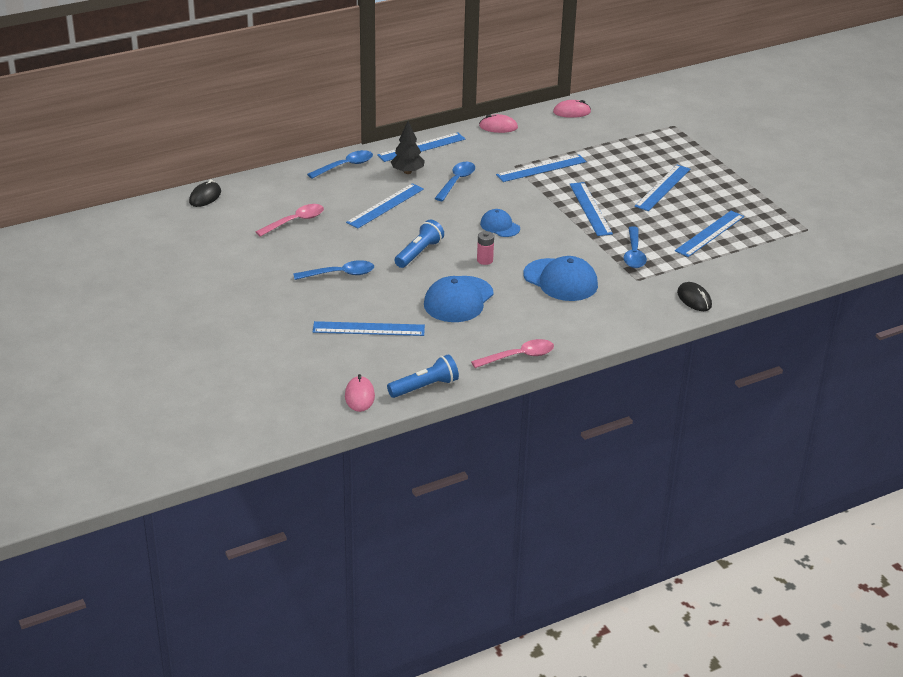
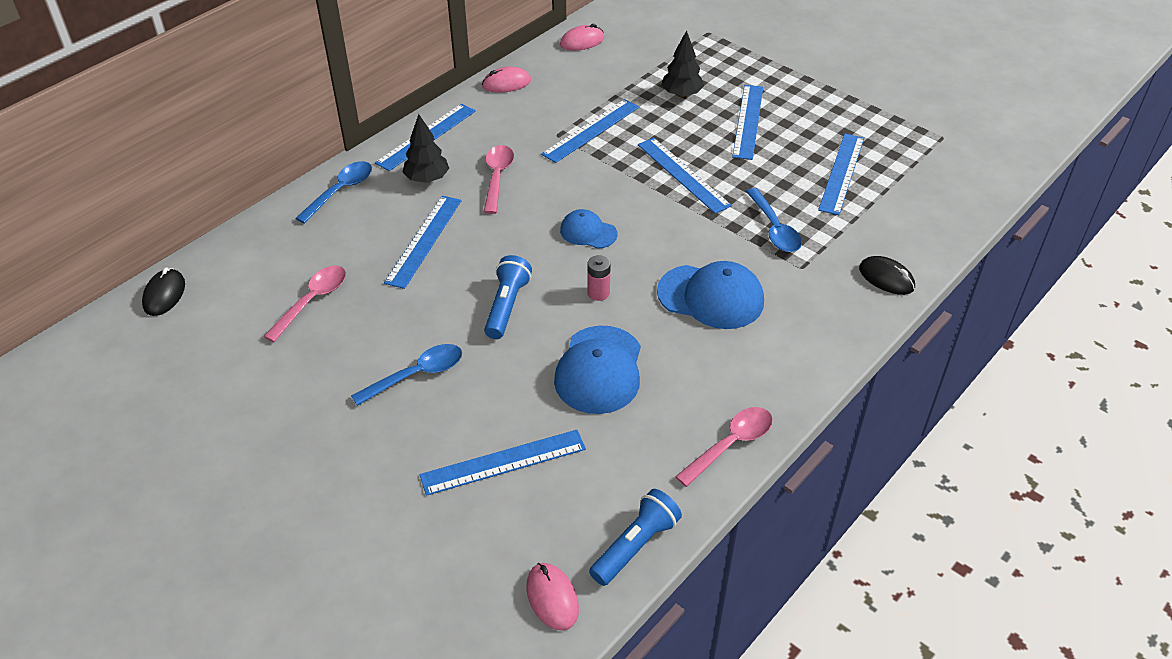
camera: 20 degrees left, 10 degrees up
blue spoon [434,162,475,201] -> pink spoon [484,145,514,214]
none -> black tree [661,30,704,97]

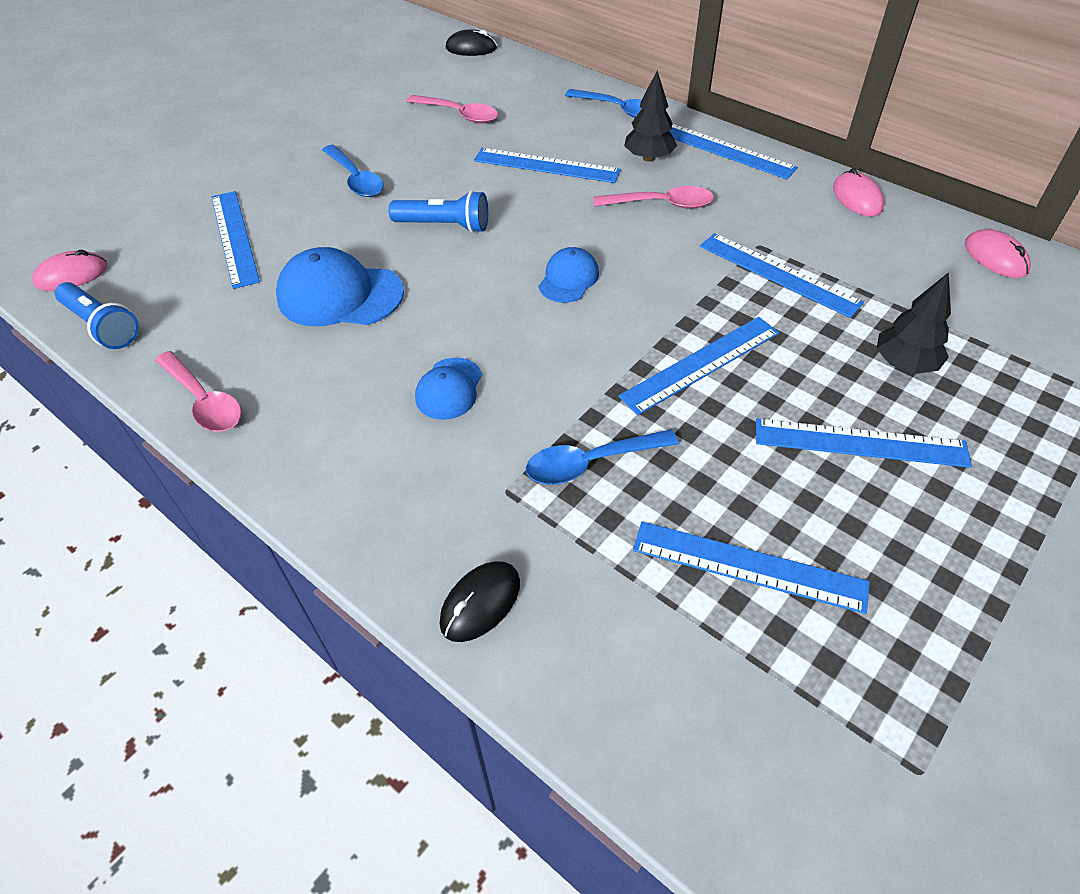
camera: 90 degrees right, 5 degrees up
pink battery [587,255,611,301] -> none
blue cap [657,261,764,329] -> blue cap [415,358,482,420], size x0.58

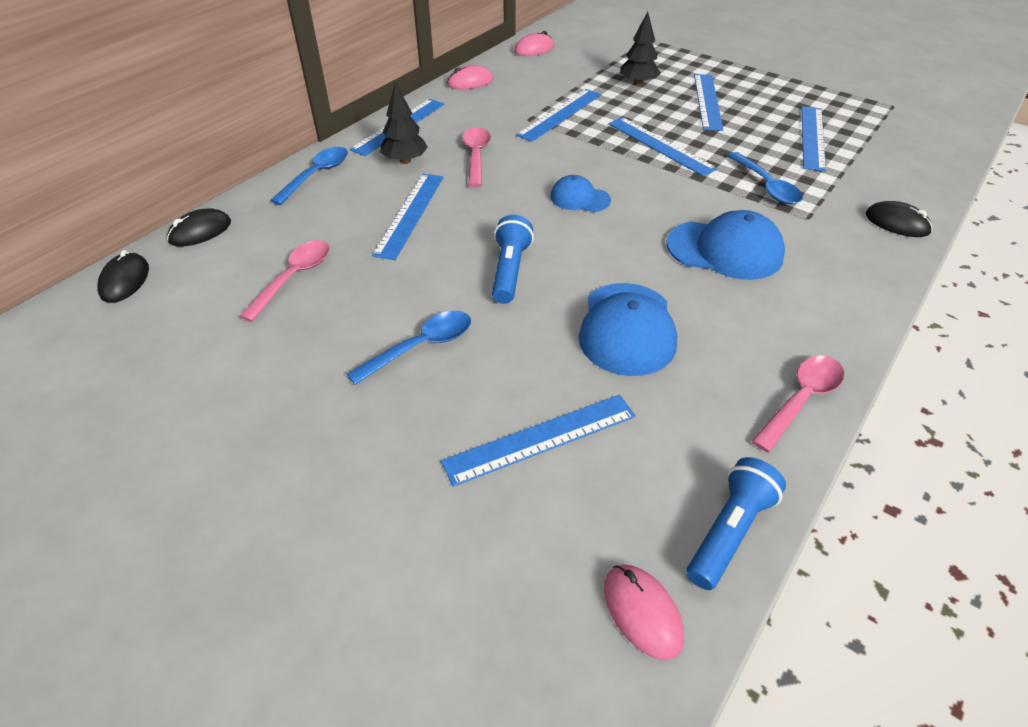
camera: 95 degrees left, 5 degrees down
blue cap [415,358,482,420] -> blue cap [666,210,785,280], size x1.73
none -> black mouse [167,208,231,247]

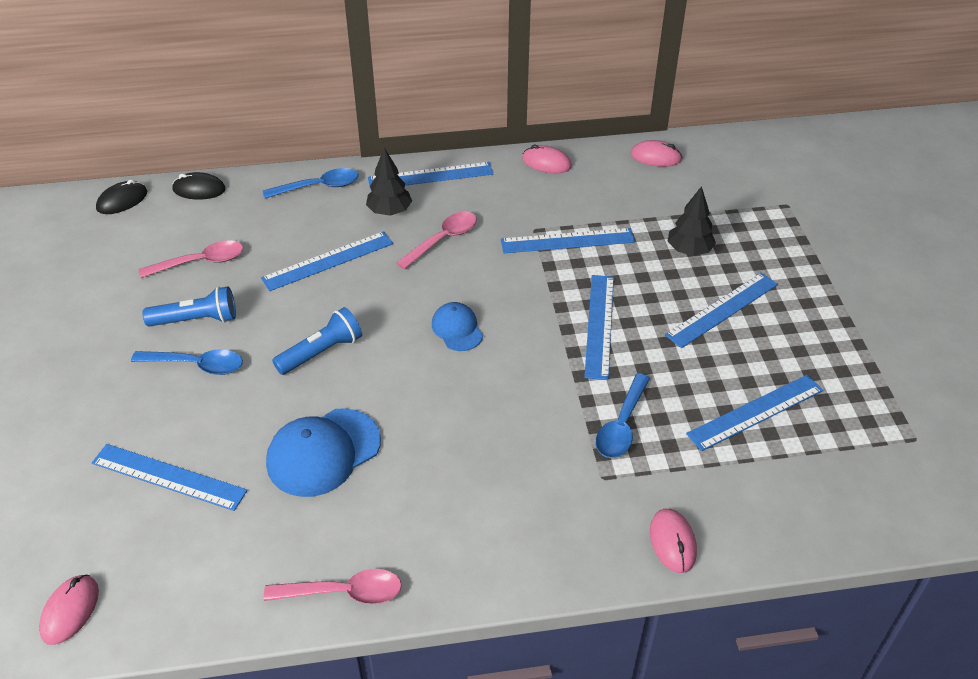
camera: 45 degrees right, 0 degrees up
blue cap [666,210,785,280] -> none
blue flashlight [686,457,786,590] -> blue flashlight moved to [142,286,236,326]
black mouse [866,201,932,237] -> pink mouse [650,509,697,573]

